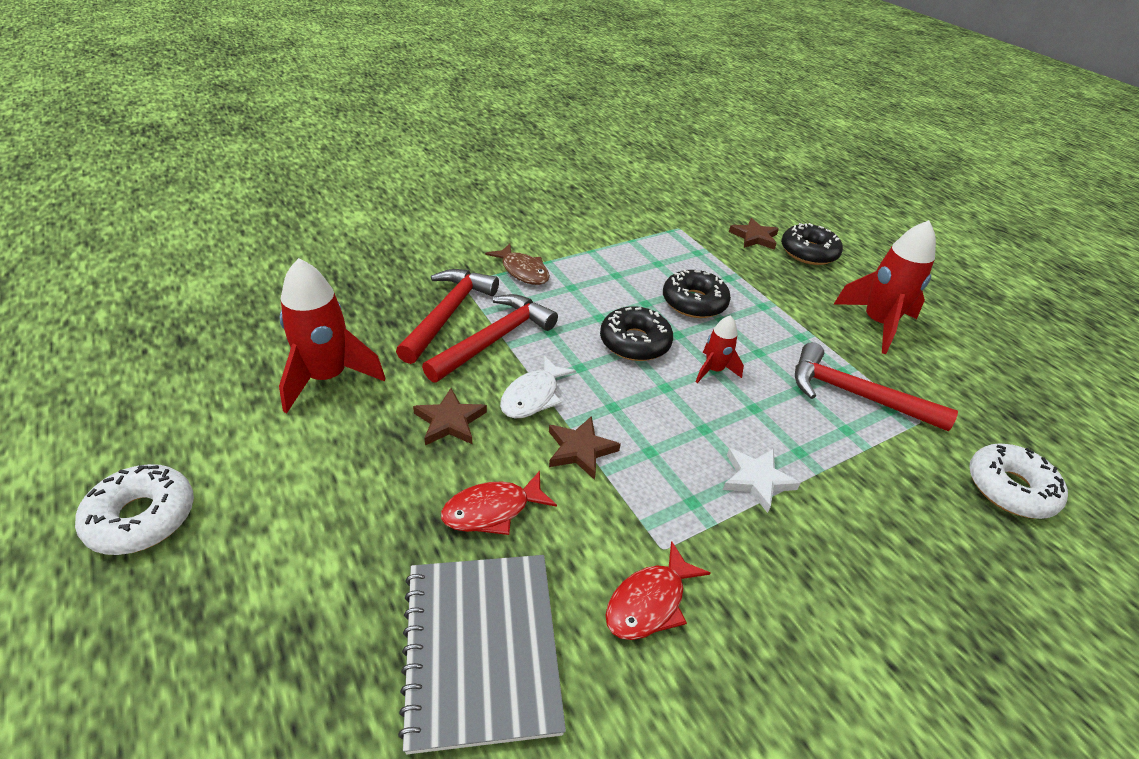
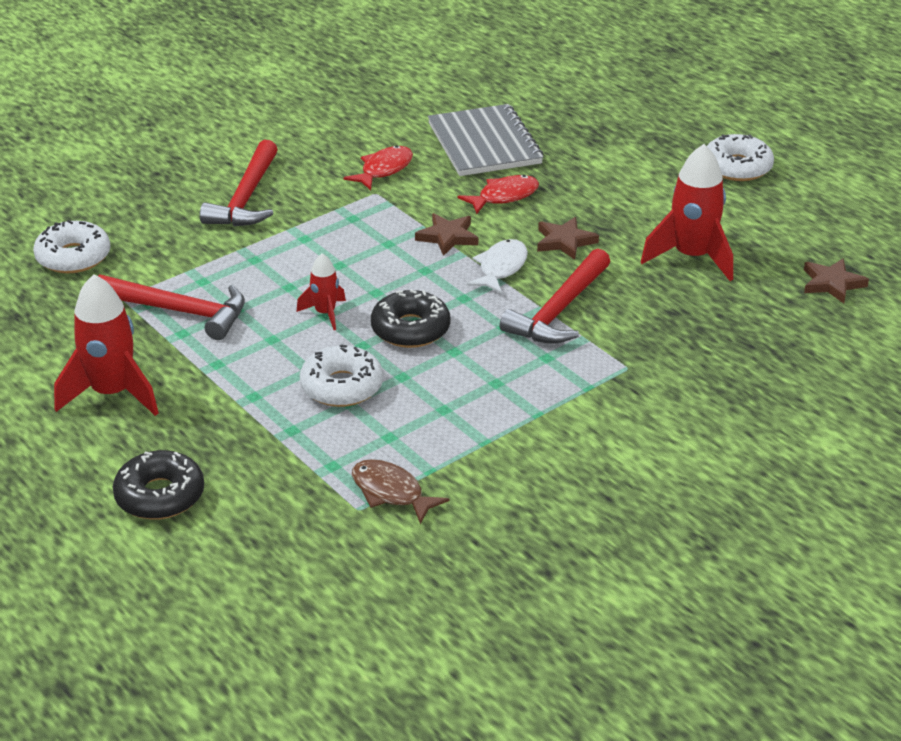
camera: 175 degrees right, 5 degrees down
red hammer [396,269,499,364] -> red hammer moved to [200,140,278,226]
brown fish [485,244,550,285] -> brown fish moved to [352,459,450,524]
black donut [663,270,731,318] -> white donut [300,344,383,407]
white star [723,448,800,513] -> none
brown star [729,218,779,250] -> brown star moved to [804,259,869,303]

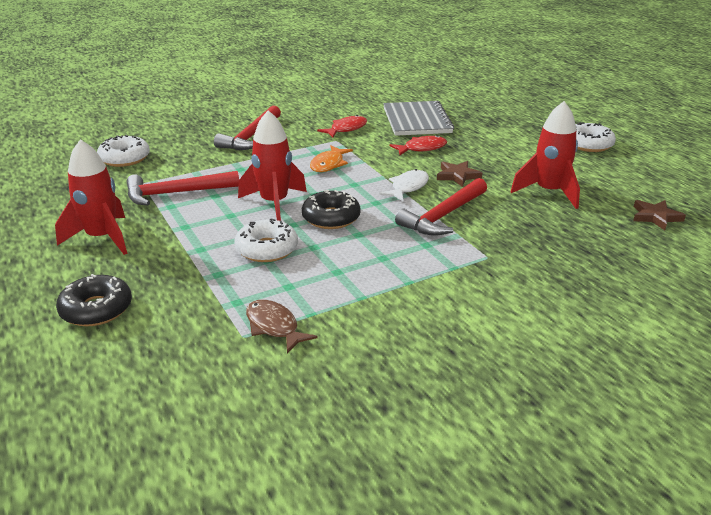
camera: 10 degrees right, 5 degrees down
red hammer [98,275,245,340] -> red hammer turned 135 degrees clockwise [127,171,239,205]
red rocket [296,253,346,330] -> red rocket [238,110,307,221], size x1.87
brown star [415,213,478,256] -> none
none -> orange fish [310,146,353,172]

